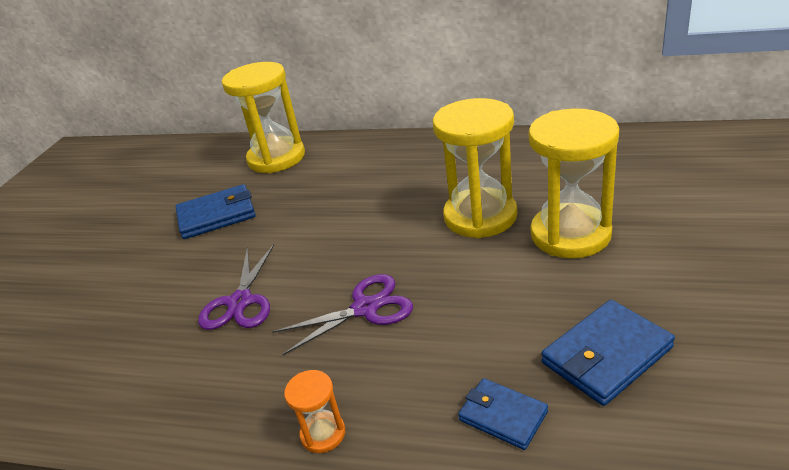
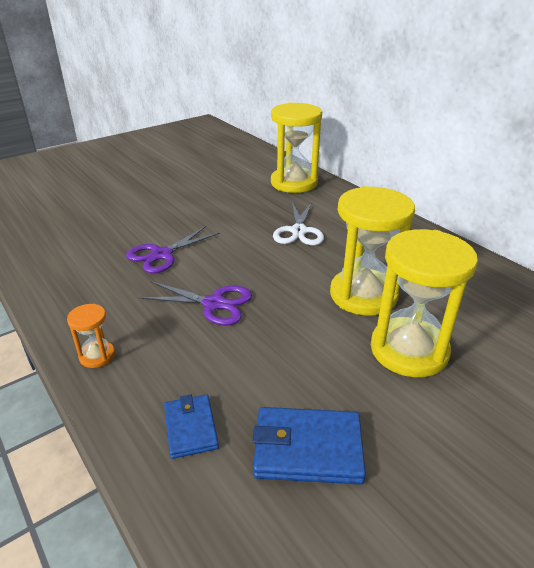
camera: 35 degrees right, 0 degrees up
blue wallet [176,184,256,239] -> none
none -> white scissors [273,202,324,245]

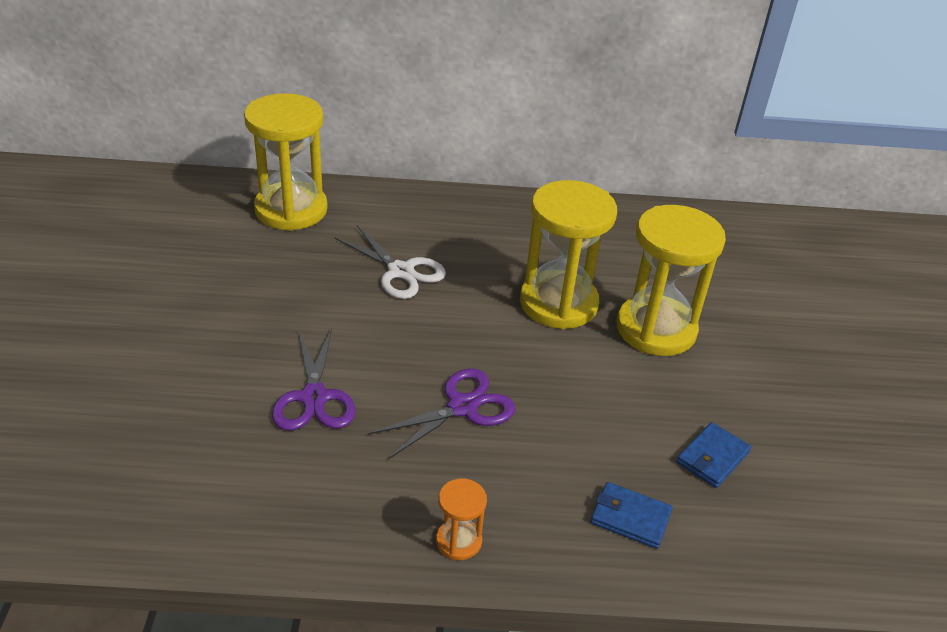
camera: 55 degrees left, 5 degrees up
blue wallet [253,407,366,485] -> blue wallet [677,422,751,488], size x0.64

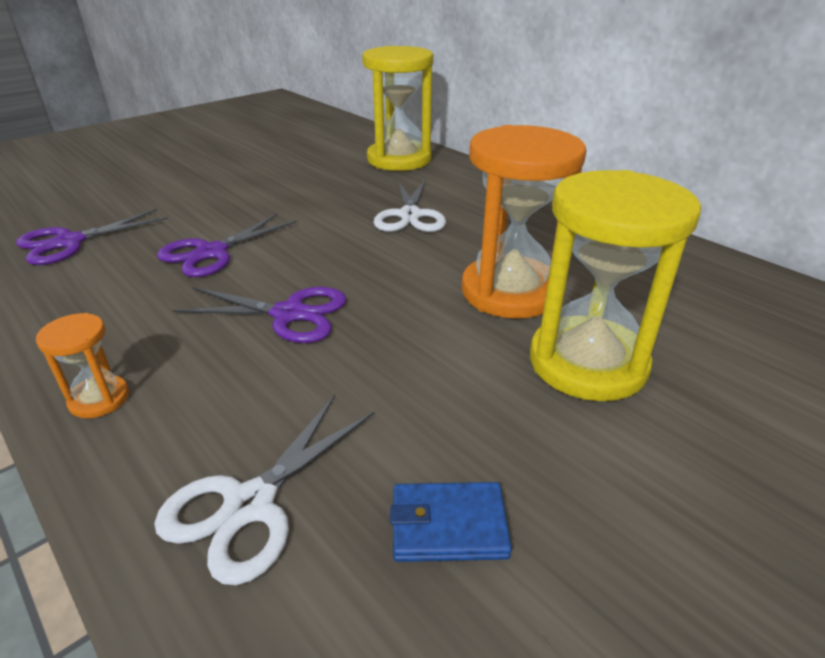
camera: 50 degrees right, 5 degrees down
yellow hourglass [520,180,617,329] -> orange hourglass [461,125,586,319]
blue wallet [591,482,672,549] -> white scissors [154,395,375,585]
none -> purple scissors [16,209,168,265]

